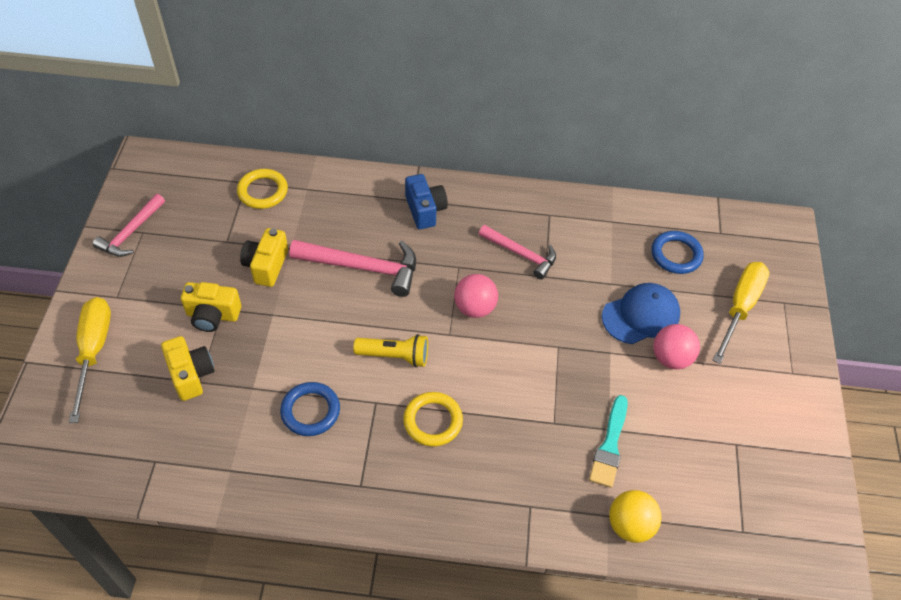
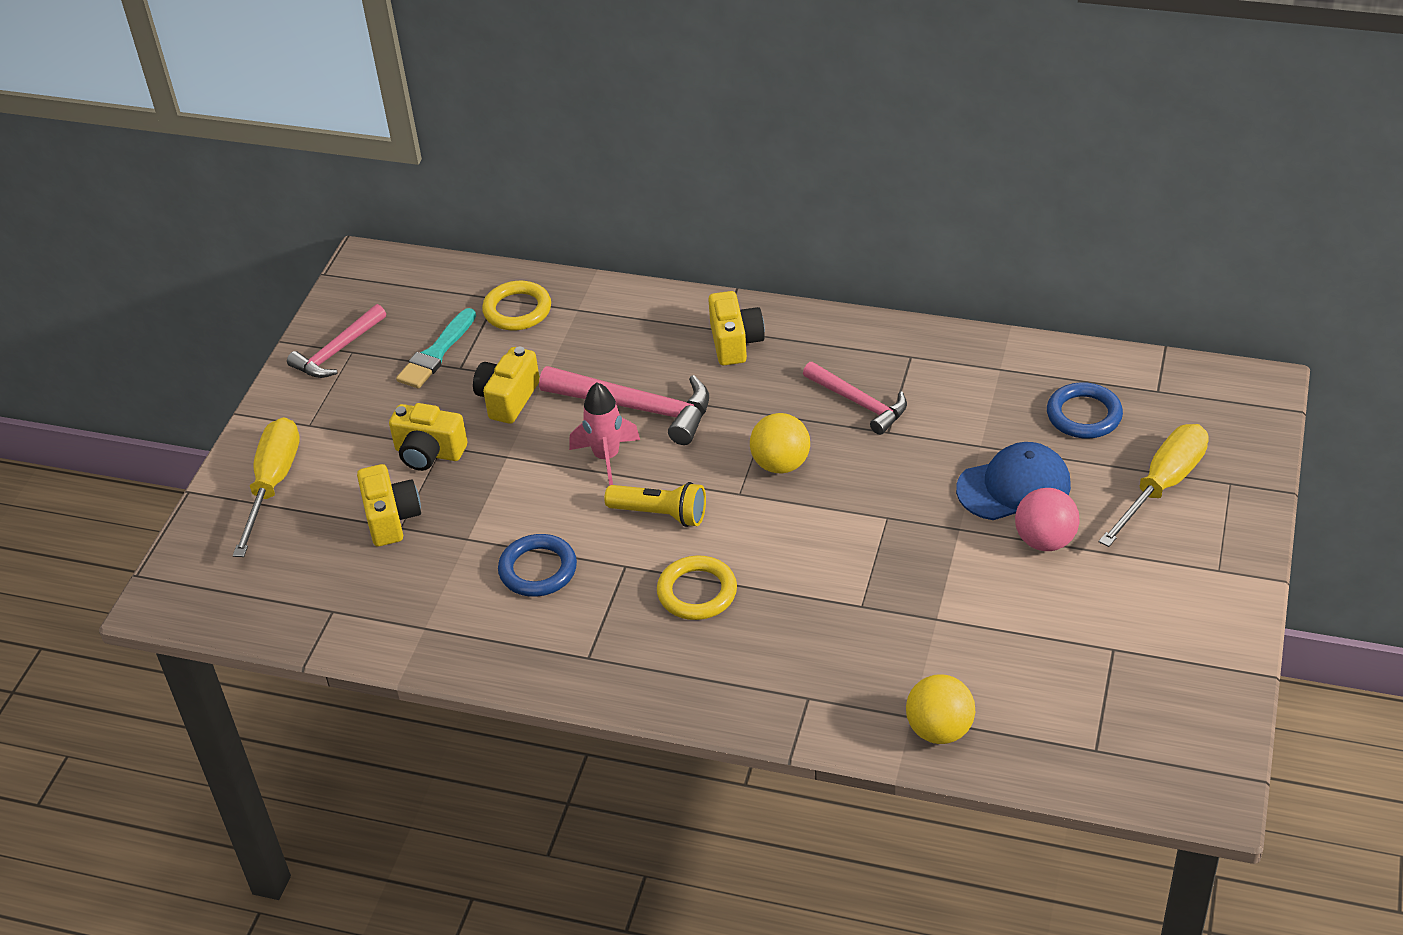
camera: 15 degrees right, 10 degrees down
blue camera [405,174,448,229] -> yellow camera [708,291,765,365]
pink ball [454,274,498,318] -> yellow ball [750,413,810,473]
turquoise brush [589,395,628,488] -> turquoise brush moved to [396,308,476,388]
none -> pink rocket [569,382,640,486]

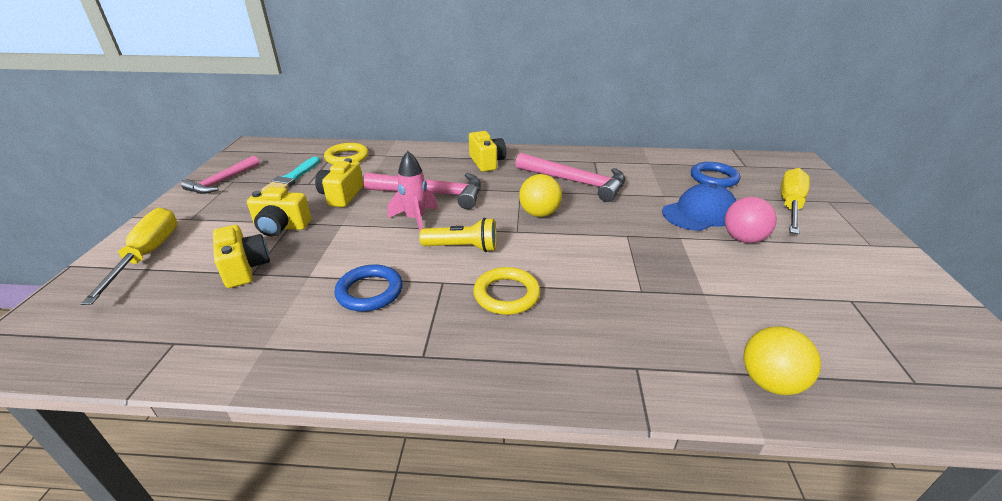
camera: 15 degrees left, 10 degrees down
pink hammer [803,362,907,435] -> pink hammer [515,153,625,202], size x1.52

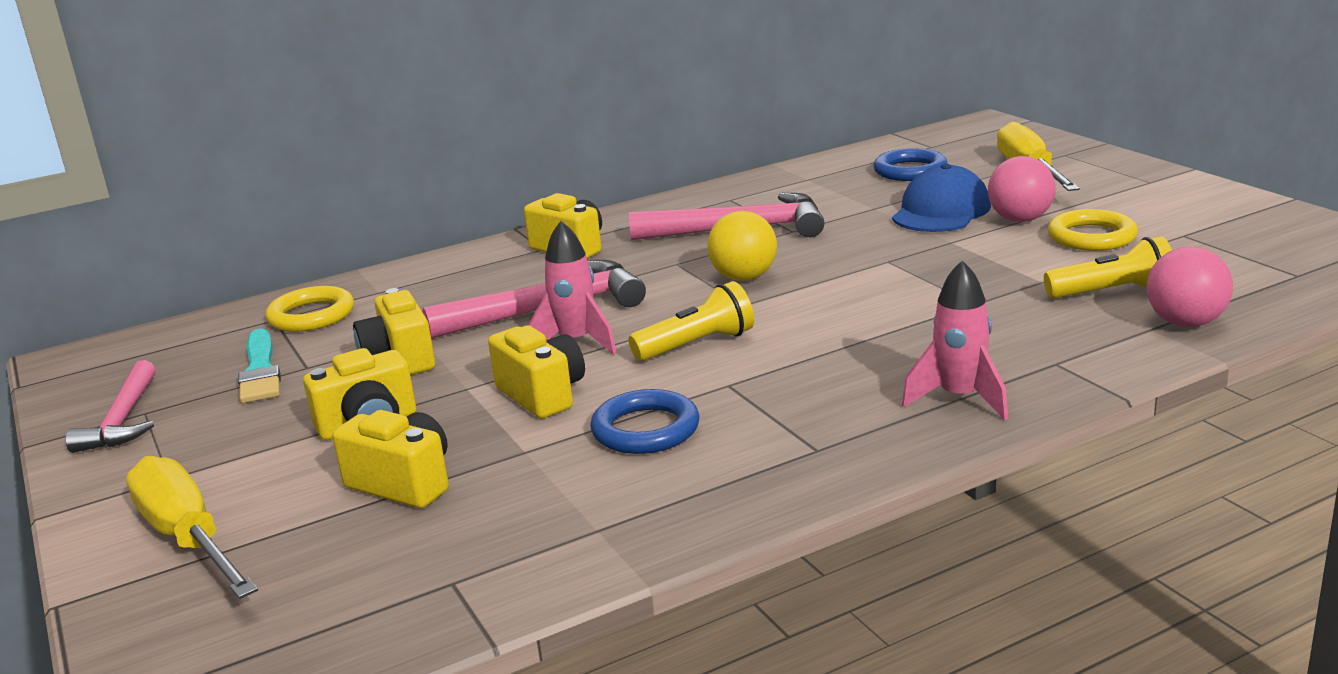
camera: 30 degrees left, 10 degrees down
yellow ring [473,267,540,315] -> yellow ring moved to [1048,209,1138,251]
yellow ball [743,326,821,395] -> pink ball [1147,246,1233,327]
none -> yellow camera [488,325,585,418]
none -> pink rocket [902,260,1008,420]
none -> yellow flashlight [1044,236,1172,298]

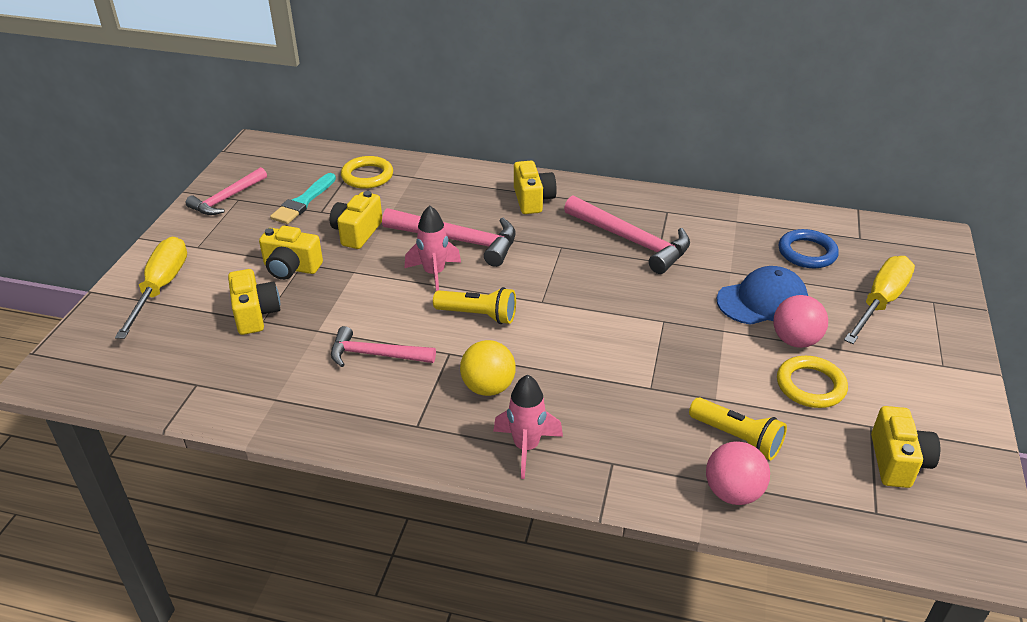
camera: 40 degrees right, 15 degrees up
yellow camera [488,325,585,418] -> yellow camera moved to [871,406,940,488]
blue ring [590,389,699,454] -> pink hammer [331,326,436,367]
yellow ball [707,211,777,281] -> yellow ball moved to [460,340,516,396]

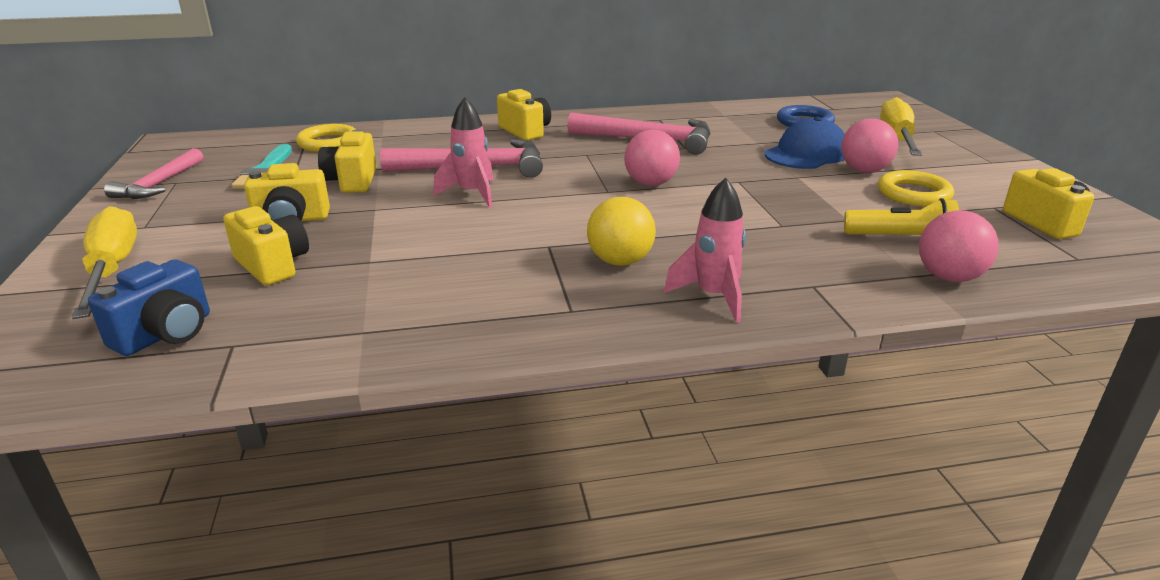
camera: 25 degrees left, 10 degrees down
pink hammer [331,326,436,367] -> none
yellow flashlight [433,287,516,324] -> none
none -> blue camera [88,259,210,356]
none -> pink ball [624,130,680,186]

